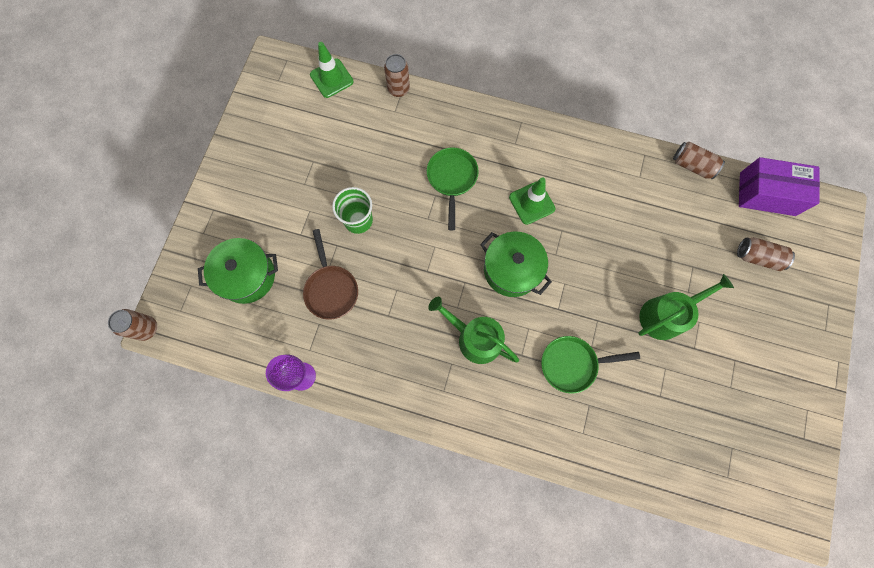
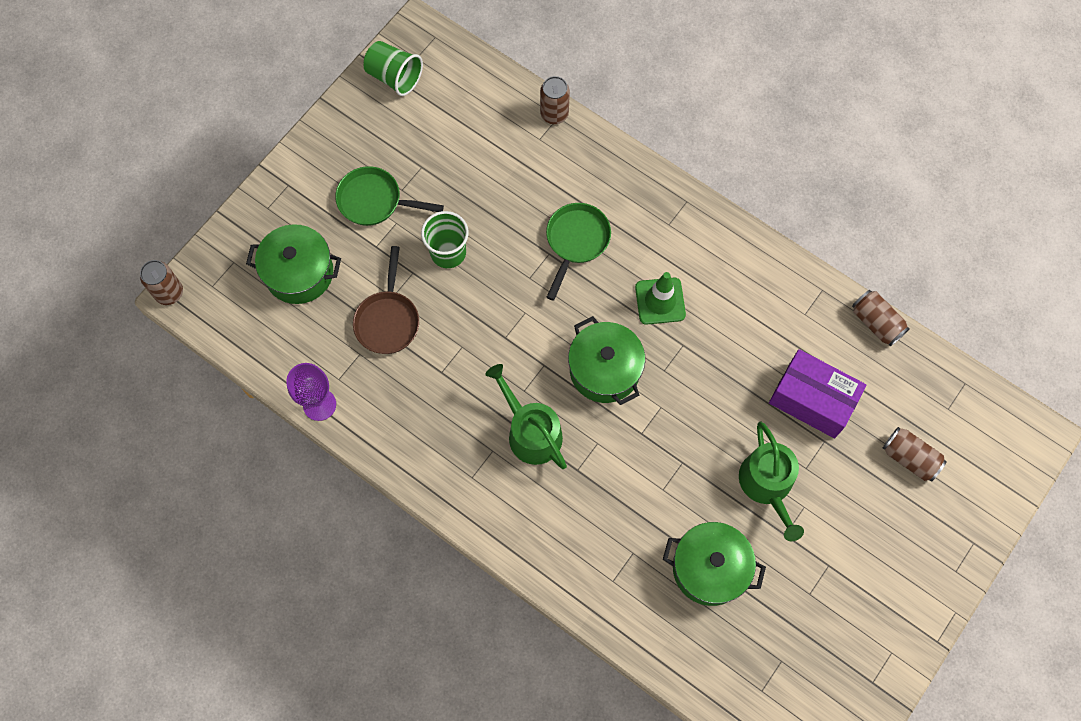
camera: 20 degrees right, 5 degrees down
green traffic cone [310,42,354,98] -> none
green pan [541,336,640,394] -> green pan moved to [335,166,444,226]
green watering can [638,274,734,340] -> green watering can turned 90 degrees clockwise [739,421,804,541]
purple box [739,157,820,216] -> purple box moved to [769,349,867,438]
none -> green cup [364,41,423,96]
none -> green pot [663,522,766,606]

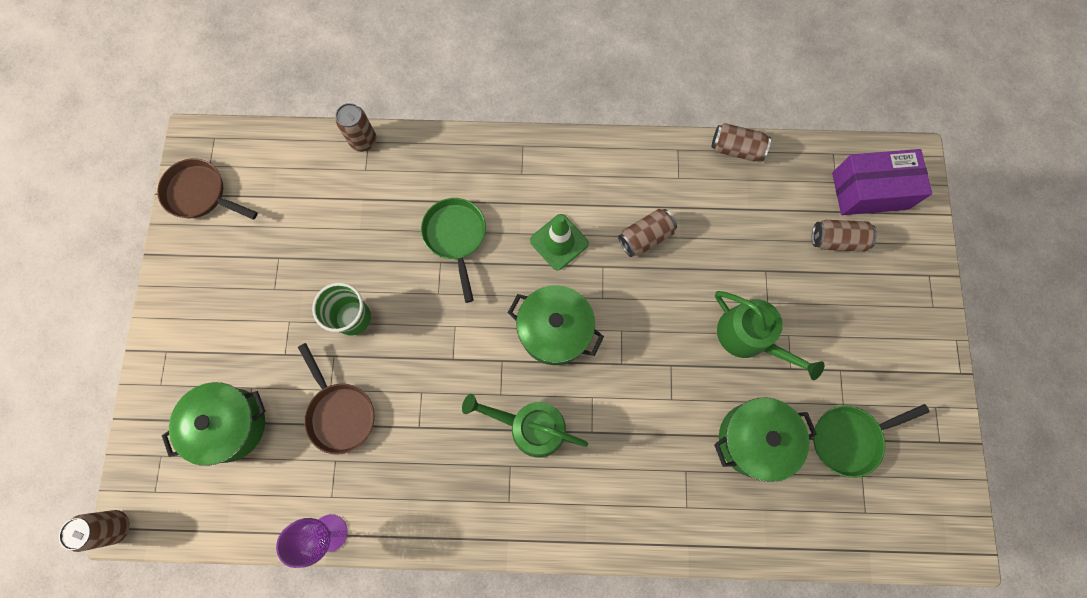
camera: 35 degrees left, 5 degrees up
green pan [335,166,444,226] -> green pan moved to [813,404,930,478]
green cup [364,41,423,96] -> brown pan [157,158,258,220]
purple box [769,349,867,438] -> purple box moved to [832,149,932,215]
none -> brown can [618,209,677,257]

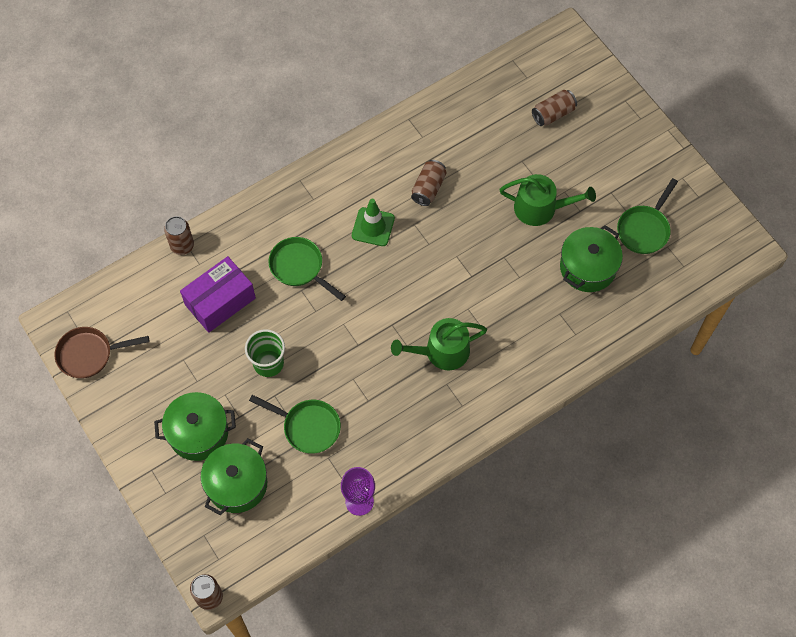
camera: 35 degrees left, 10 degrees down
brown pan [298,343,375,455] -> green pan [249,395,341,454]
green pot [508,285,604,365] -> green pot moved to [154,392,236,461]
brown can [711,123,771,162] -> none
purple box [832,149,932,215] -> purple box moved to [180,256,256,333]

